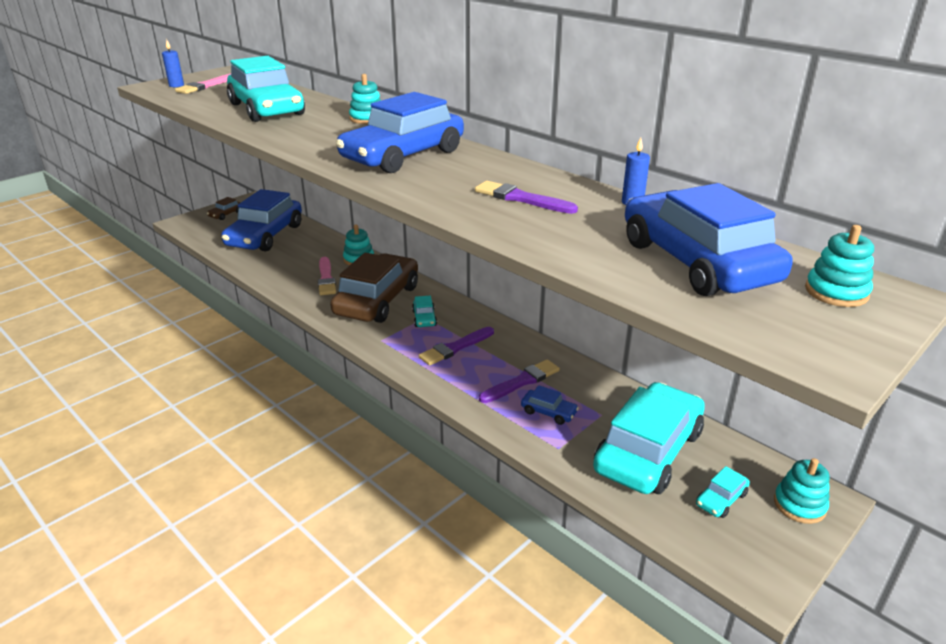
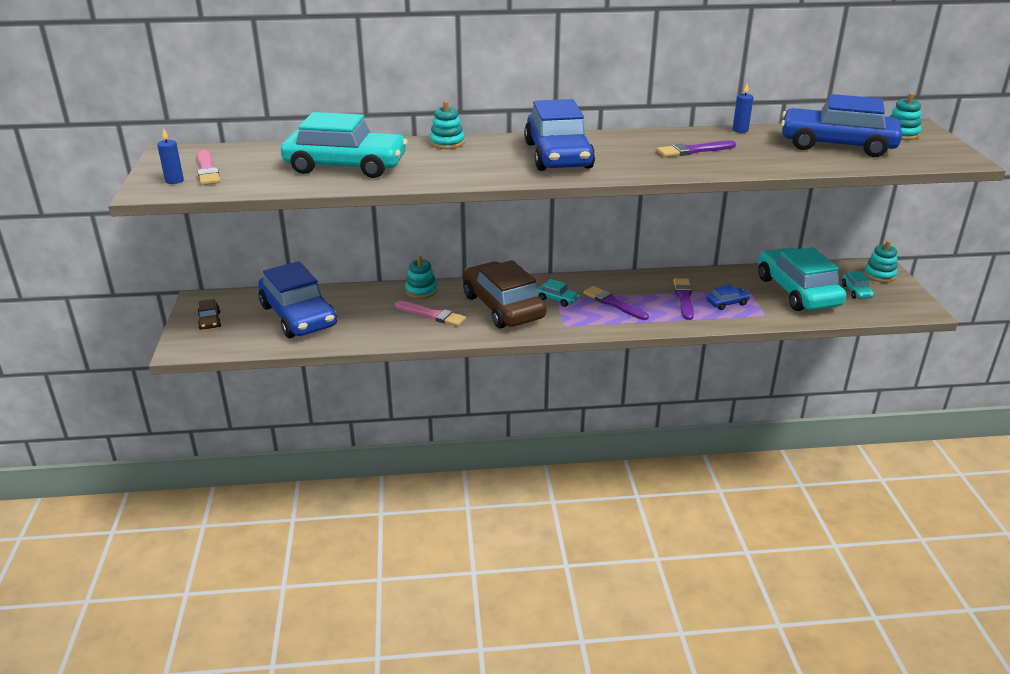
camera: 50 degrees left, 0 degrees up
purple brush [419,327,494,366] -> purple brush turned 135 degrees clockwise [584,286,649,320]

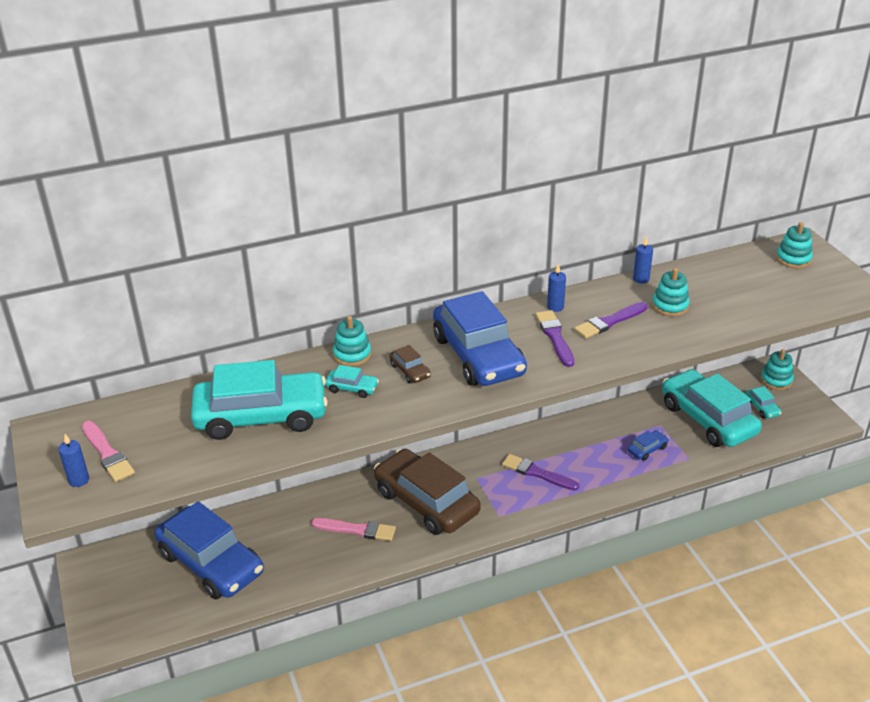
camera: 15 degrees left, 5 degrees up
brown car [198,299,221,330] -> brown car moved to [389,345,431,383]
turquoise stacking toy [405,256,437,299] -> turquoise stacking toy moved to [652,268,690,316]
turquoise car [537,279,580,307] -> turquoise car moved to [325,365,379,398]
purple brush [673,278,694,320] -> purple brush moved to [536,310,574,367]
blue car [781,94,902,157] -> none
none -> blue candle [547,264,566,312]

